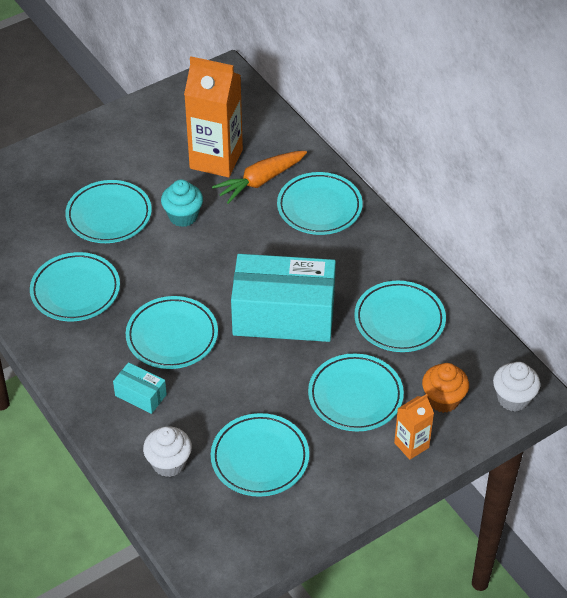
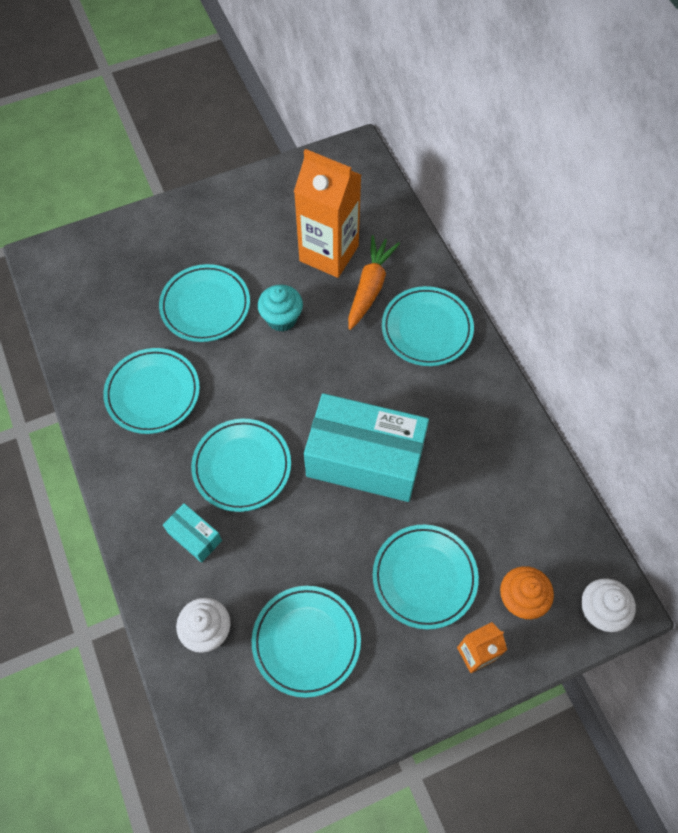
camera: 10 degrees right, 15 degrees up
orange carrot [212,151,307,204] -> orange carrot turned 135 degrees clockwise [348,235,400,330]
turquoise plate [354,281,446,352] -> none

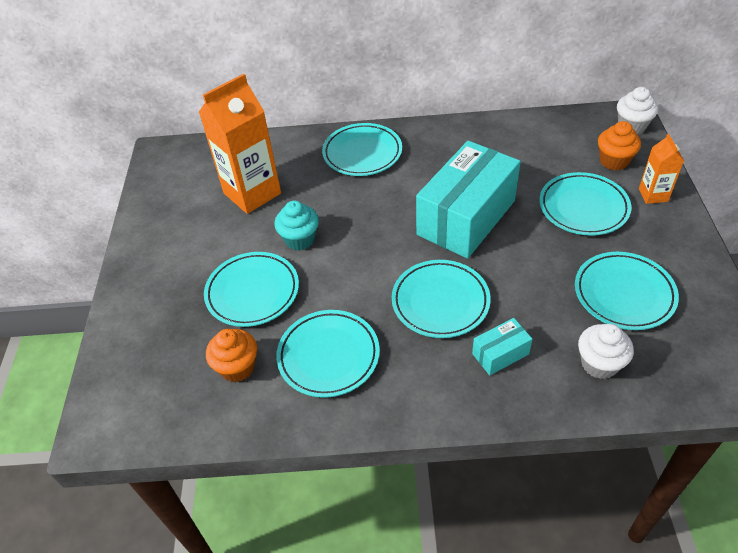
camera: 65 degrees left, 15 degrees down
orange carrot [348,235,400,330] -> none
none -> orange cupcake [206,329,257,382]

